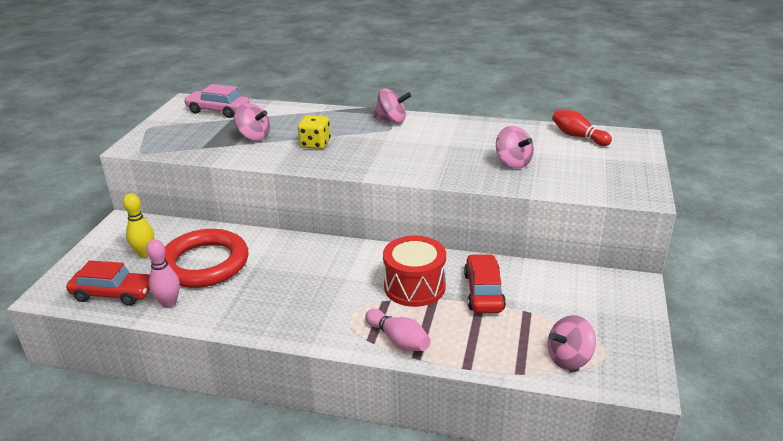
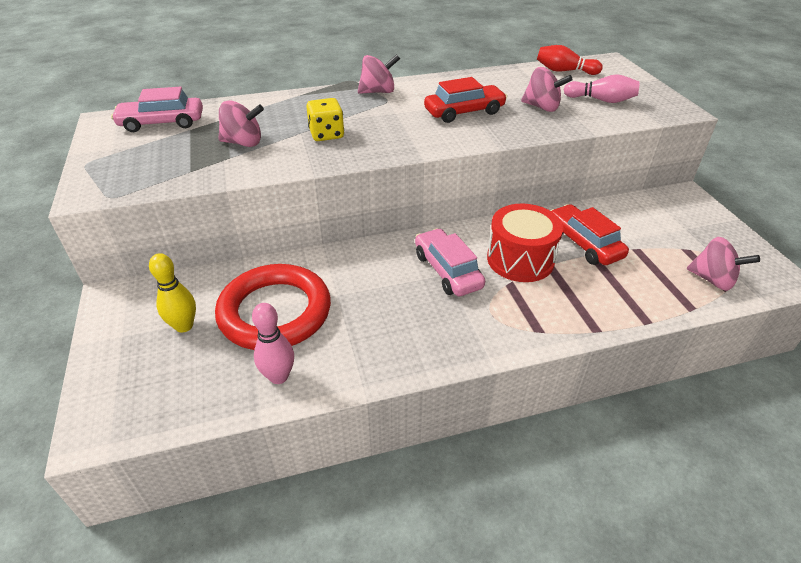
camera: 30 degrees left, 10 degrees up
red car [66,260,150,306] -> red car moved to [424,77,507,123]
pink bowling pin [365,309,431,351] -> pink bowling pin moved to [564,74,640,103]
pink spinning top [548,315,596,370] -> pink spinning top turned 90 degrees counterclockwise [687,237,760,291]
none -> pink car [415,228,485,296]

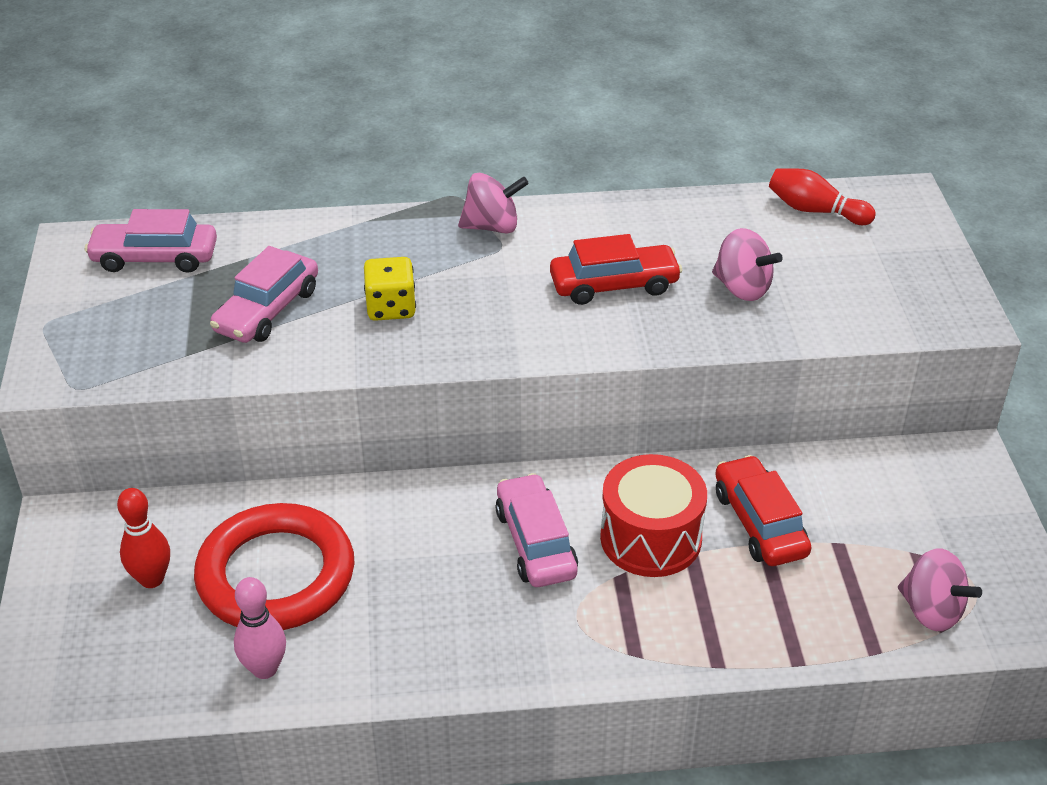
camera: 10 degrees right, 0 degrees up
yellow bowling pin [149,253,196,333] -> red bowling pin [117,488,170,588]
pink spinning top [218,100,264,147] -> pink car [210,246,318,343]
pink bowling pin [564,74,640,103] -> none

